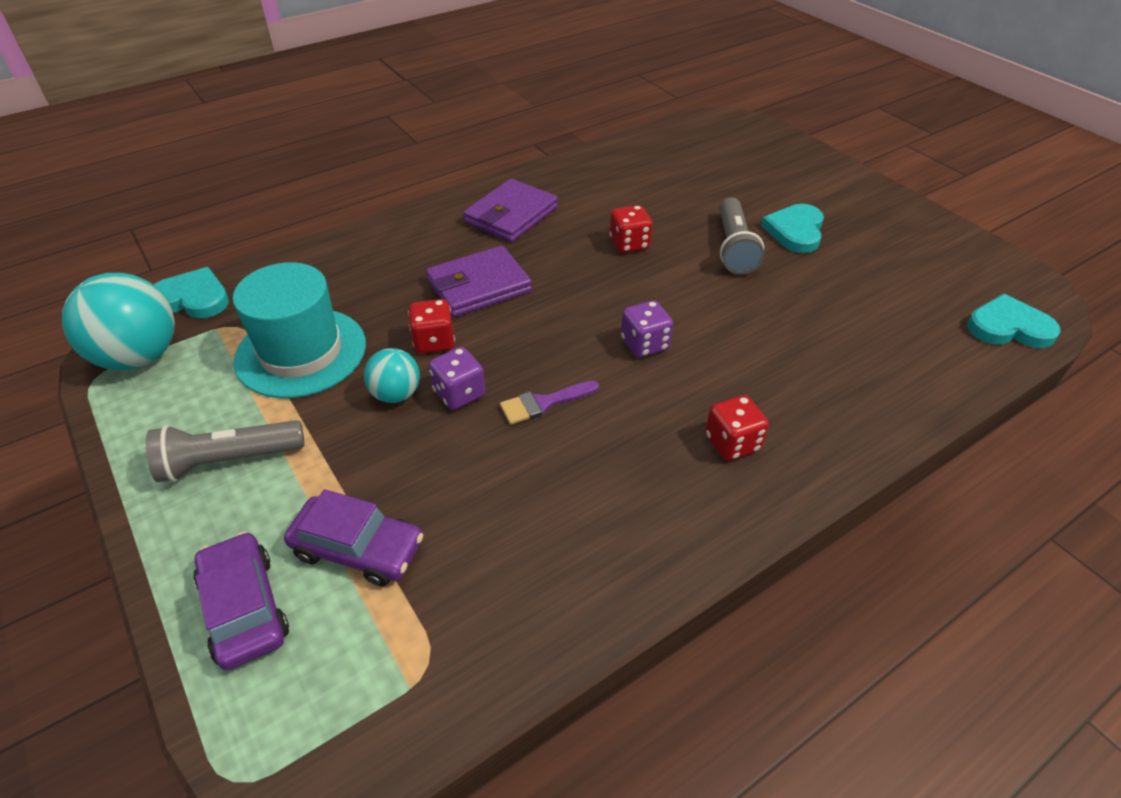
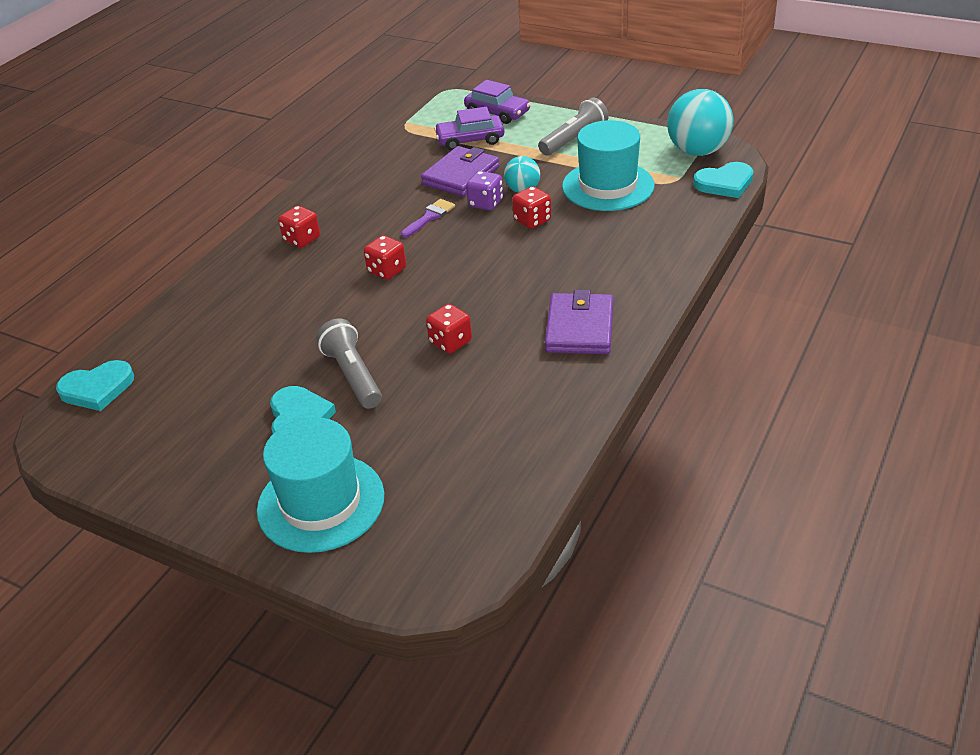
camera: 155 degrees right, 5 degrees down
purple wallet [426,246,532,317] -> purple wallet moved to [421,146,499,197]
purple dice [621,300,673,358] -> red dice [364,235,406,280]
none -> turquoise hat [257,417,384,553]

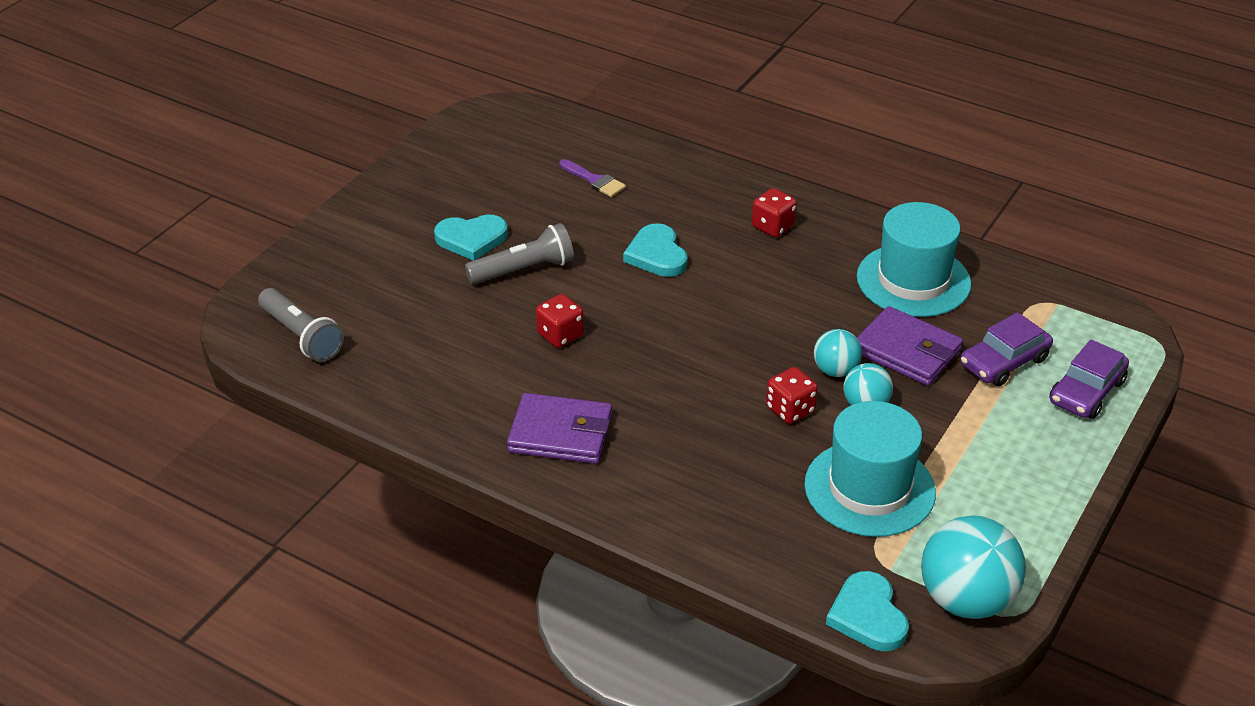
camera: 90 degrees right, 0 degrees up
turquoise heart [56,360,134,411] -> turquoise heart moved to [623,223,688,277]
turquoise hat [257,417,384,553] -> turquoise hat moved to [857,202,971,317]
red dice [364,235,406,280] -> none
purple brush [401,199,455,238] -> purple brush moved to [559,159,626,197]
purple car [434,107,504,150] -> purple car turned 120 degrees counterclockwise [960,312,1053,386]
purple dice [466,171,503,211] -> turquoise ball [814,329,862,377]
grey flashlight [538,97,609,156] -> grey flashlight moved to [258,288,344,362]

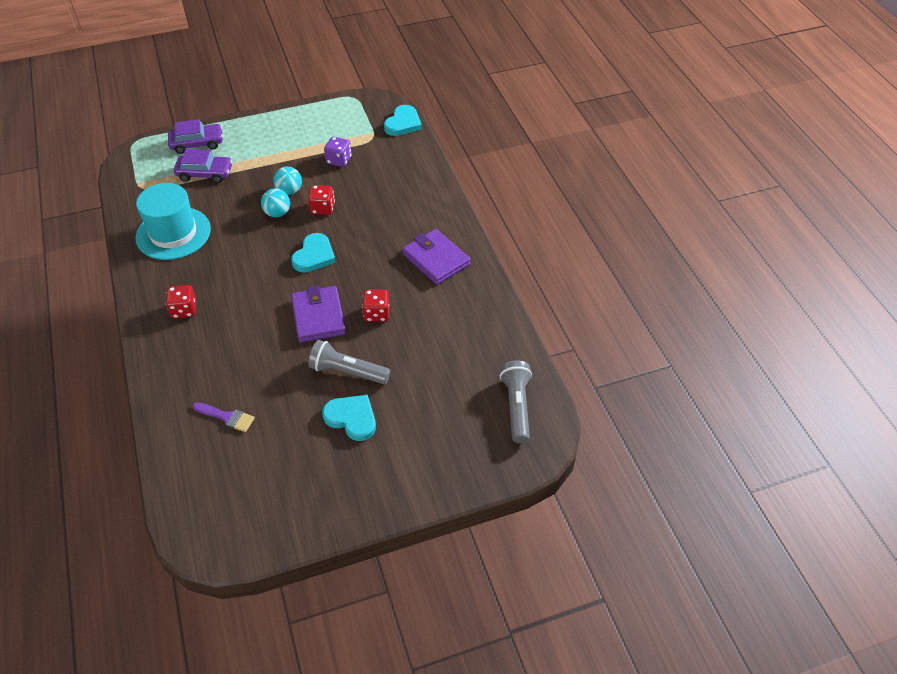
camera: 140 degrees left, 10 degrees up
purple brush [559,159,626,197] -> purple brush turned 120 degrees clockwise [193,402,255,432]
turquoise heart [623,223,688,277] -> turquoise heart moved to [291,233,336,273]
turquoise hat [804,401,936,537] -> purple dice [324,137,352,167]
purple wallet [857,306,963,386] -> purple wallet moved to [291,286,346,343]
turquoise ball [921,515,1026,619] -> none

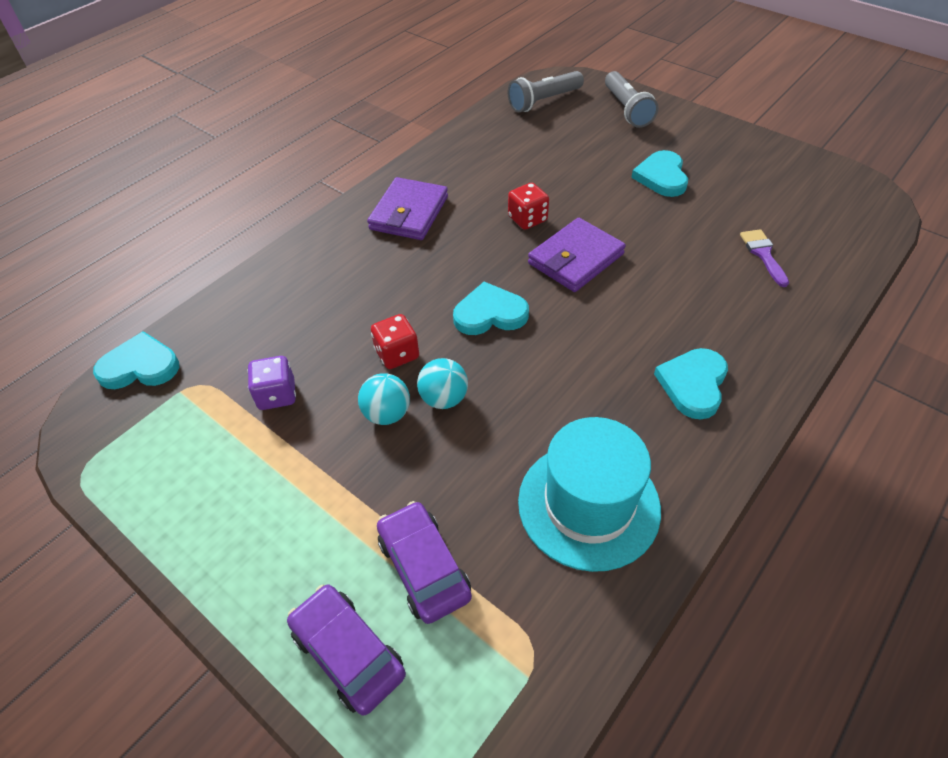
camera: 120 degrees left, 0 degrees up
red dice [166,285,196,318] -> turquoise heart [654,348,728,420]
grey flashlight [308,340,391,384] -> grey flashlight moved to [605,71,658,128]

